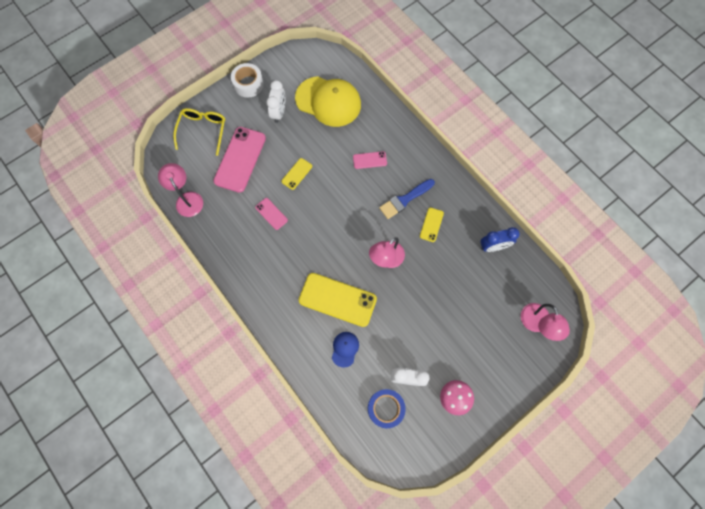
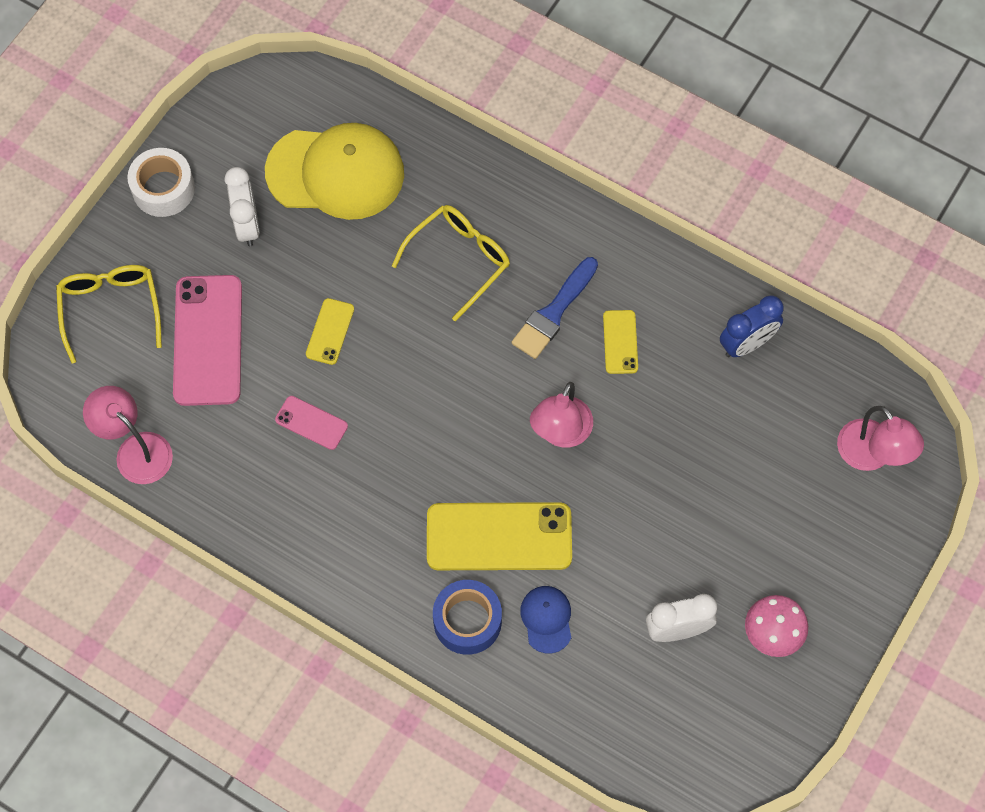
camera: 20 degrees left, 5 degrees down
pink phone [353,151,387,169] -> yellow glasses [392,205,510,321]
blue tape [368,389,406,428] -> blue tape moved to [433,580,502,655]

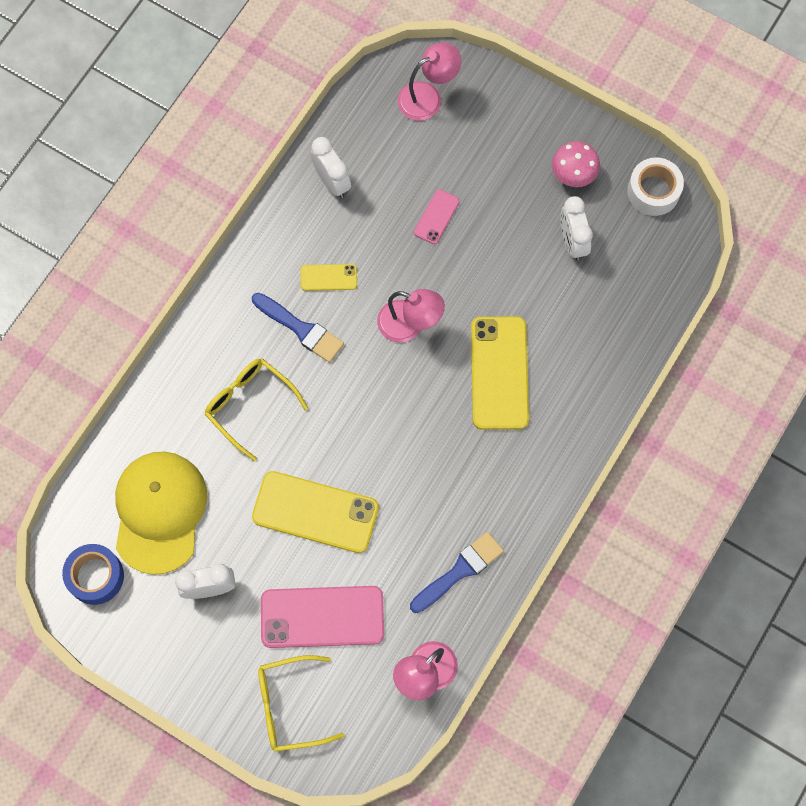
camera: 90 degrees left, 5 degrees up
white tape [127,148,195,217] -> white tape moved to [628,157,684,216]
pink phone [275,396,348,450] -> pink phone moved to [414,189,460,244]
yellow phone [306,298,354,365] -> yellow phone [252,471,379,553], size x2.04
blue tape [433,580,502,655] -> blue tape moved to [62,544,124,605]
blue cap [520,586,571,653] -> none
blue clock [720,295,784,357] -> white clock [311,137,351,198]
none -> blue brush [410,532,504,613]

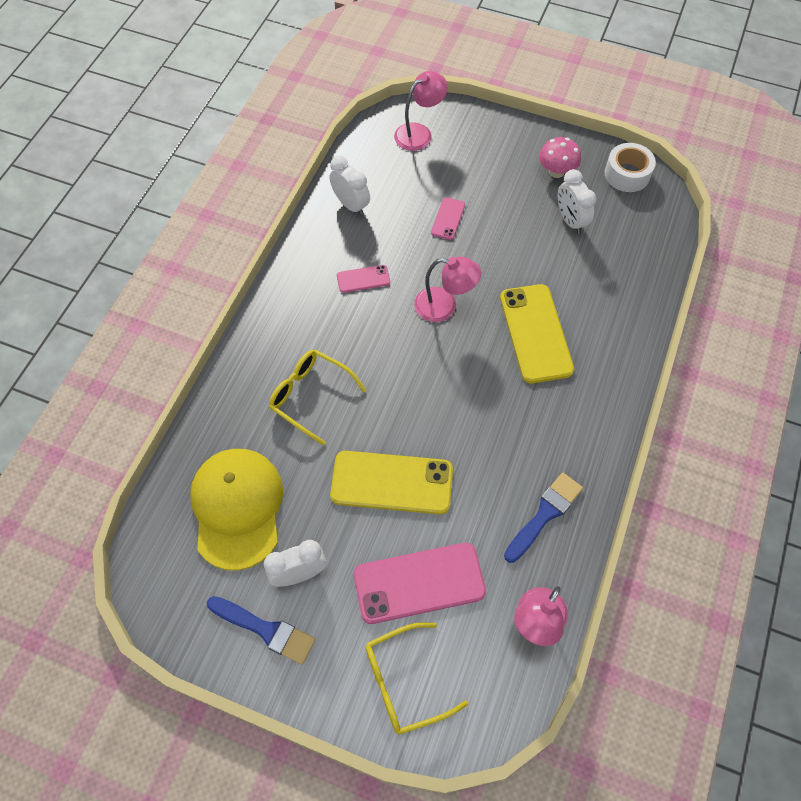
camera: 10 degrees left, 10 degrees down
blue tape [62,544,124,605] -> none
blue brush [252,293,344,363] -> blue brush moved to [207,596,316,665]
yellow phone [301,264,357,291] -> pink phone [337,265,390,293]

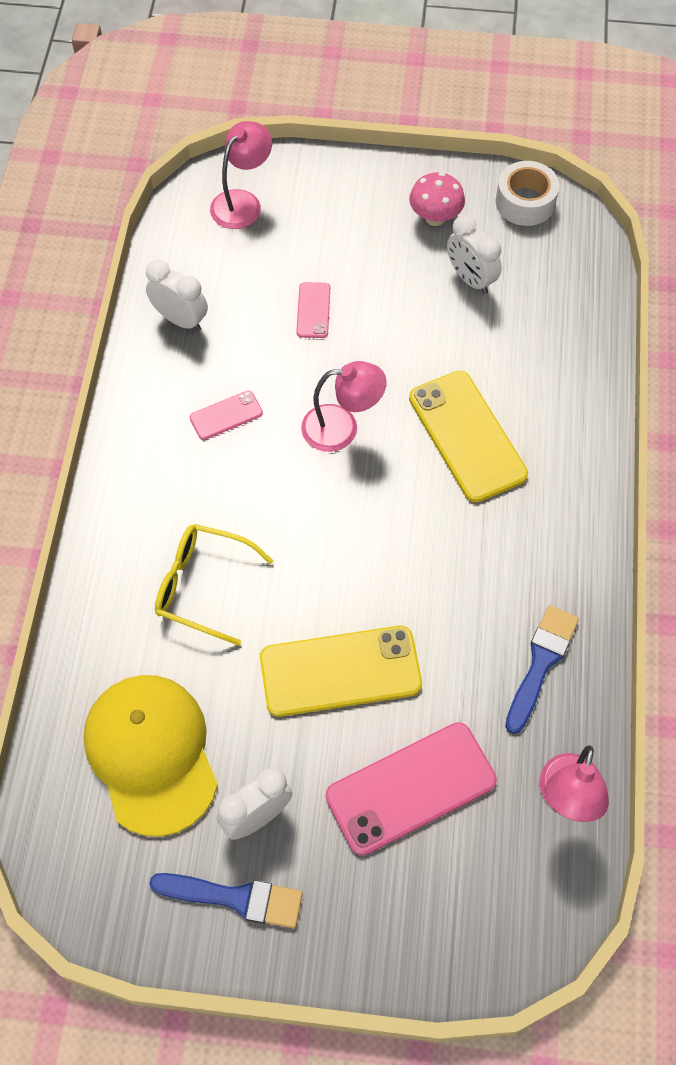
camera: 15 degrees left, 0 degrees up
yellow glasses [365,622,469,735] -> none

